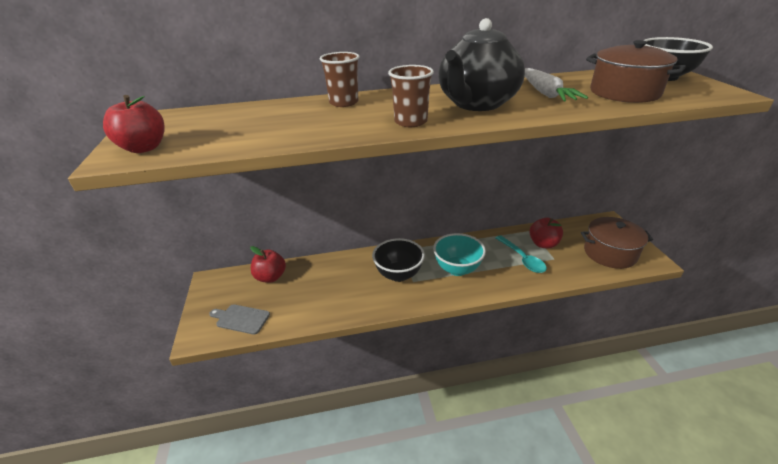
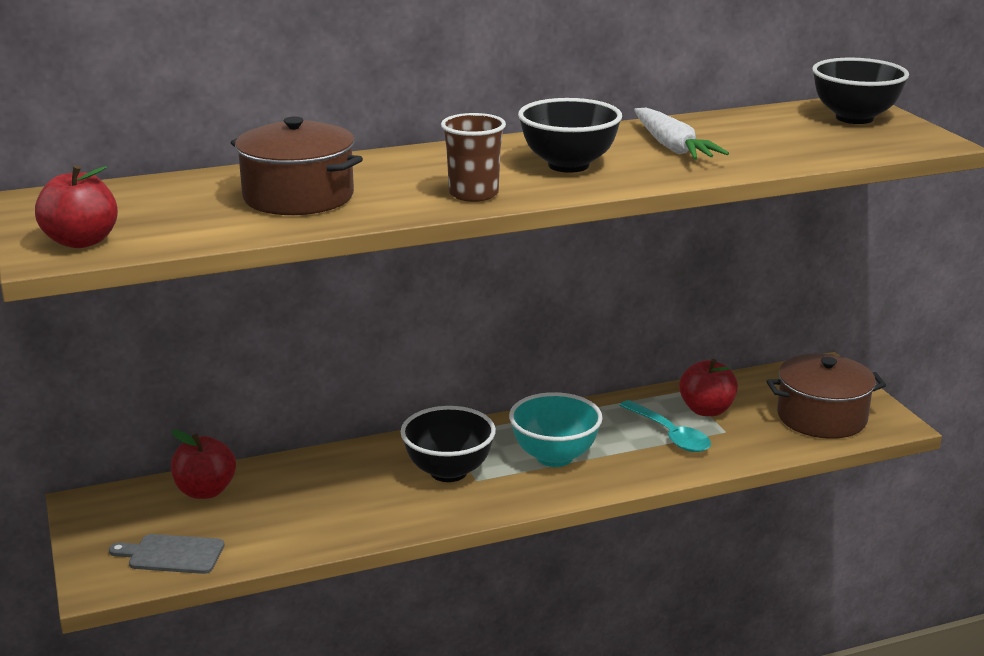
camera: 10 degrees left, 10 degrees down
brown cup [320,52,360,107] -> none
black teapot [438,18,525,111] -> black bowl [518,98,622,173]
brown pot [586,40,686,103] -> brown pot moved to [231,117,363,215]

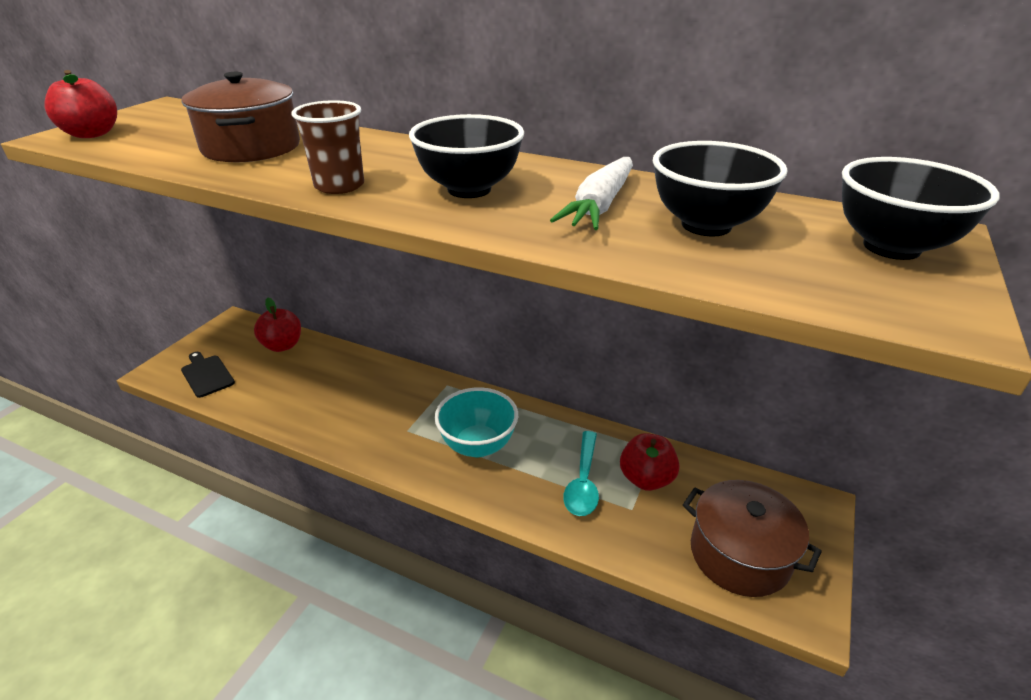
camera: 45 degrees right, 10 degrees up
grey cutting board [109,534,224,574] -> black cutting board [181,352,235,398]
black bowl [401,406,496,482] -> black bowl moved to [653,141,788,236]

